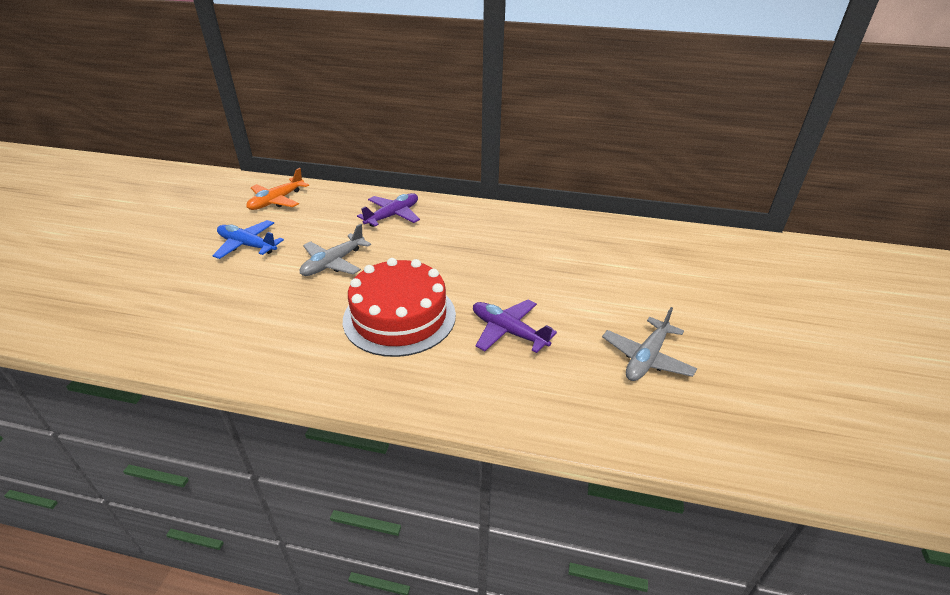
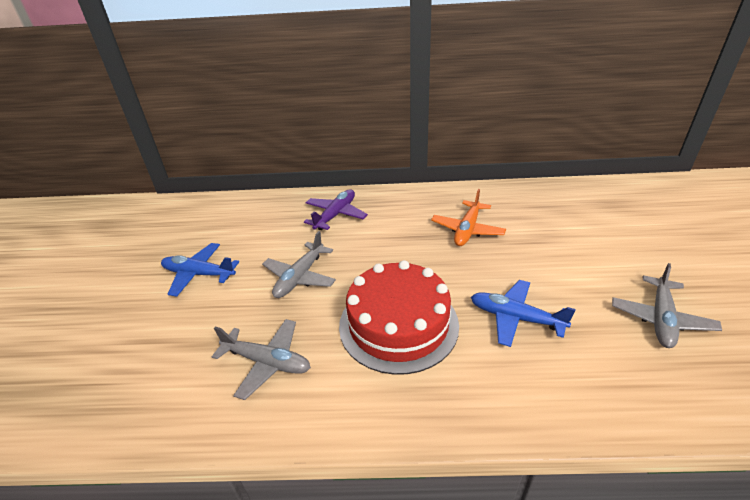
camera: 10 degrees left, 0 degrees up
orange plane [247,168,309,210] -> orange plane moved to [431,189,506,246]
purple plane [473,300,557,353] -> blue plane [471,280,576,347]
none -> grey plane [212,319,311,400]

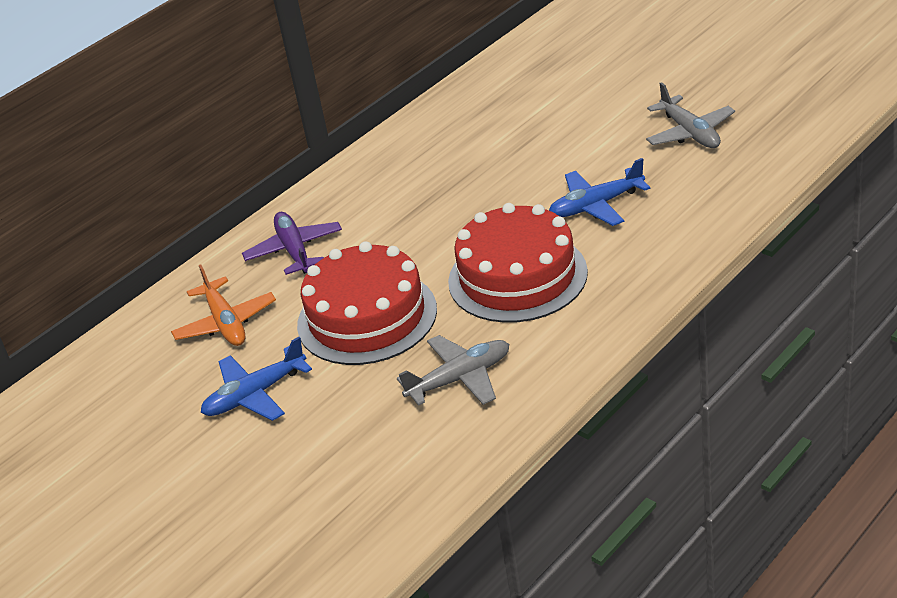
camera: 45 degrees left, 0 degrees up
grey plane [262,231,336,298] -> red cake [297,241,437,365]
orange plane [431,189,506,246] -> orange plane moved to [171,265,276,346]

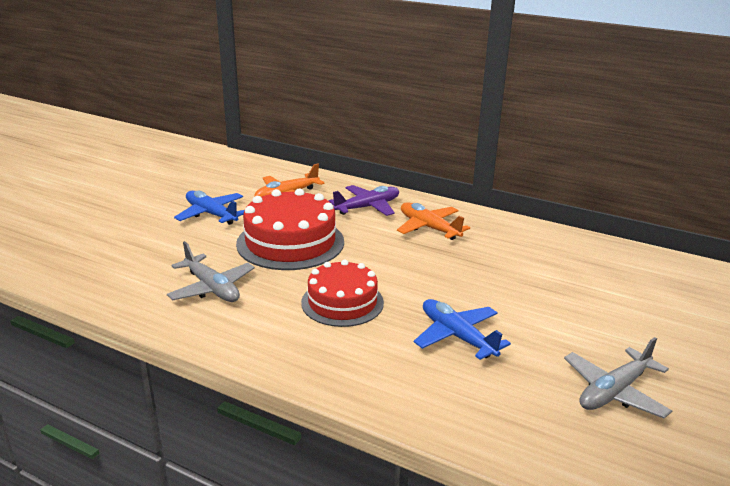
camera: 70 degrees right, 10 degrees down
red cake [448,203,588,323] -> red cake [301,260,384,327], size x0.67
none -> orange plane [397,202,470,240]

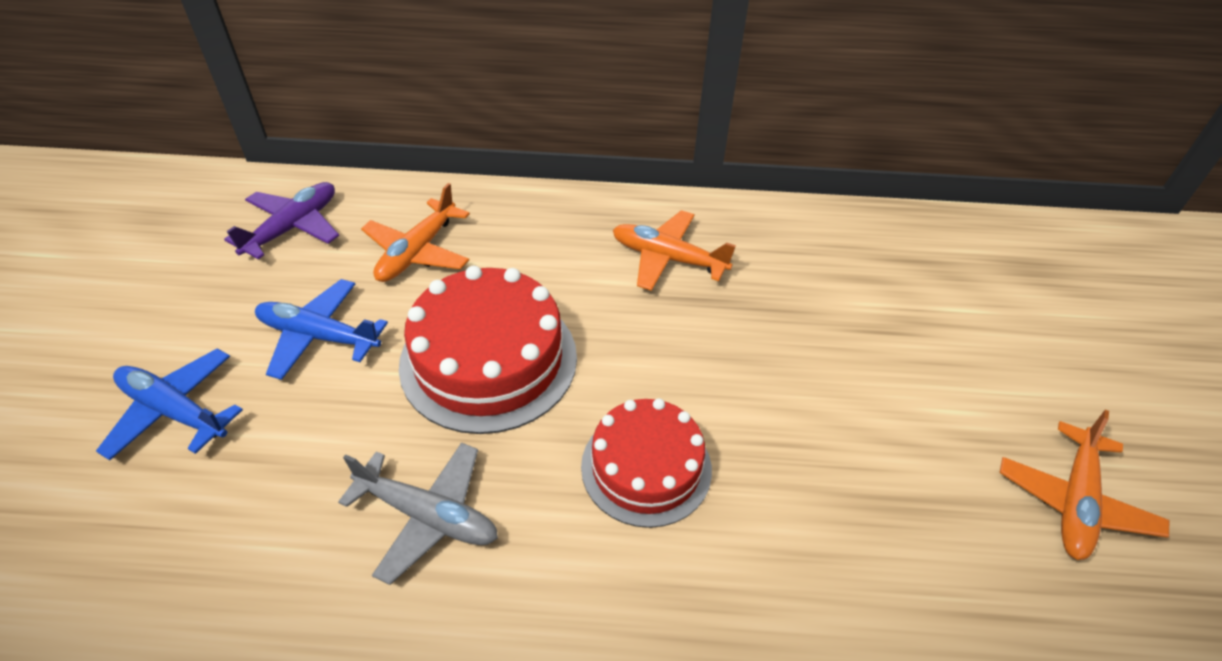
camera: 25 degrees left, 20 degrees up
purple plane [328,185,399,216] -> purple plane moved to [224,182,339,259]
blue plane [414,299,511,360] -> blue plane moved to [96,349,243,460]
grey plane [564,337,672,418] -> orange plane [999,410,1169,560]

